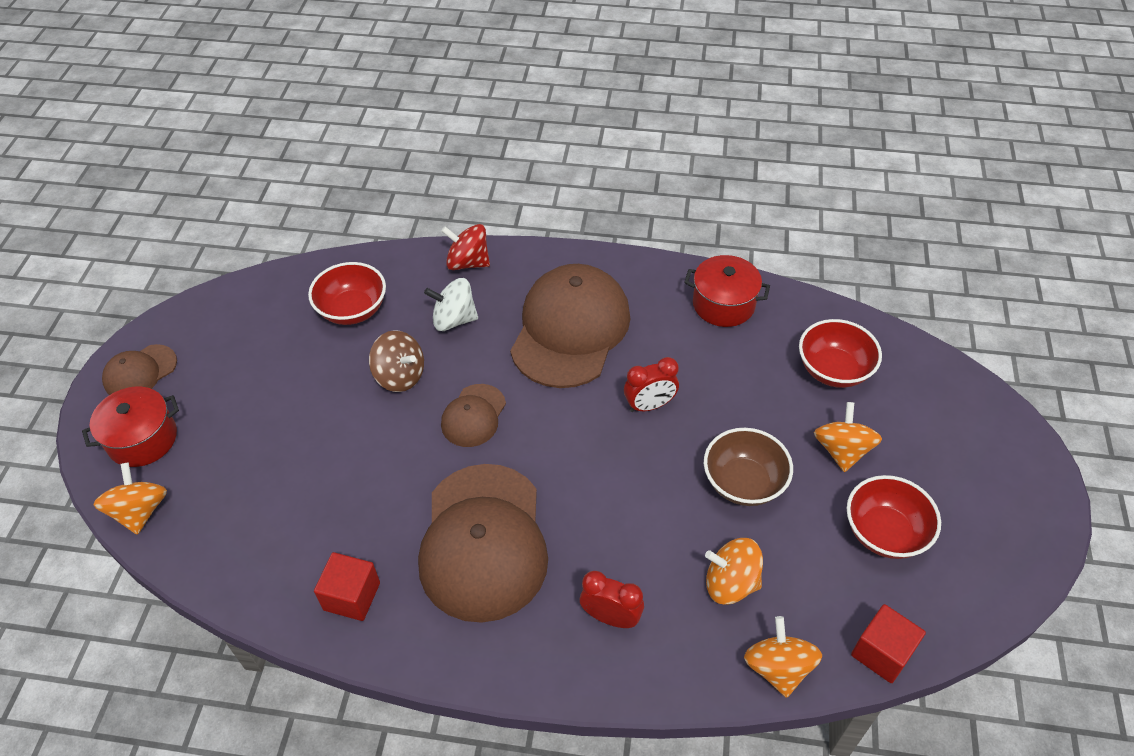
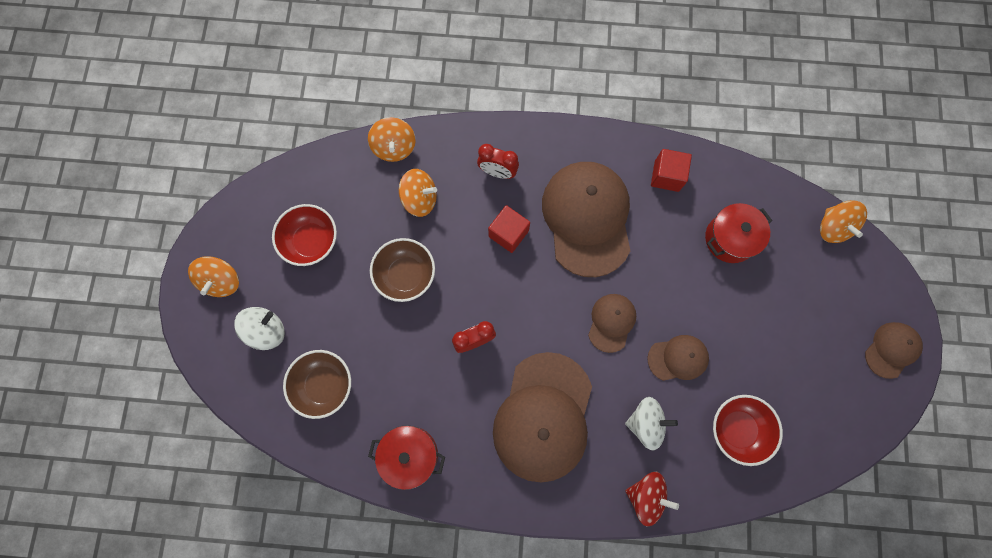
camera: 175 degrees right, 25 degrees up
red pot [82,387,179,467] -> red pot moved to [705,203,772,263]
brown spinning top [369,330,424,392] -> brown cap [647,335,709,381]
red bowl [799,319,882,388] -> brown bowl [283,350,351,419]
orange spinning top [814,402,882,472] -> orange spinning top moved to [188,256,239,297]
red cube [851,604,926,683] -> red cube moved to [488,205,530,253]
none -> white spinning top [234,307,285,350]

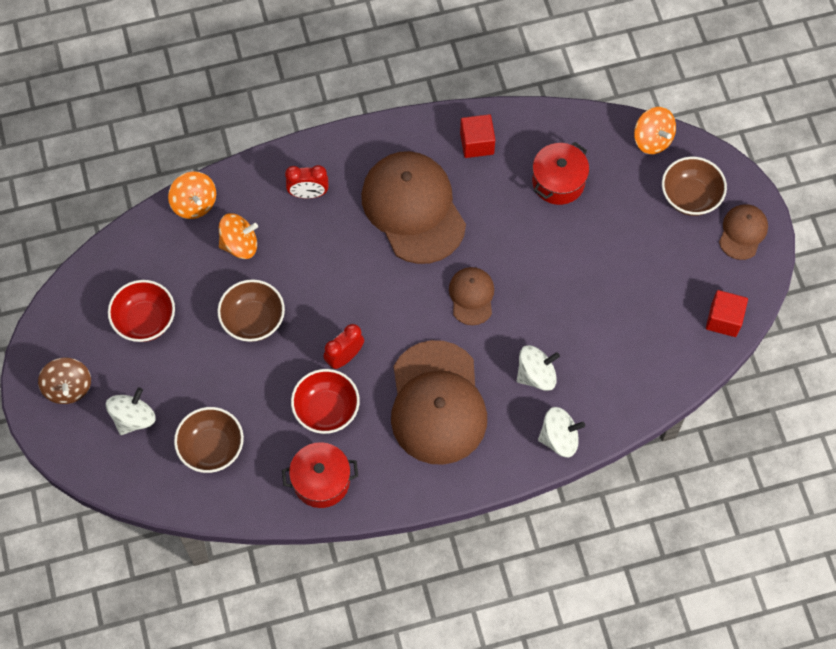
camera: 20 degrees left, 10 degrees down
orange spinning top [188,256,239,297] -> brown spinning top [38,358,91,404]
red cube [488,205,530,253] -> red cube moved to [706,290,748,337]
red spinning top [625,472,679,526] -> white spinning top [538,407,585,457]
brown cap [647,335,709,381] -> none
red bowl [713,395,783,466] -> red bowl moved to [291,369,360,434]
none -> brown bowl [662,157,727,216]

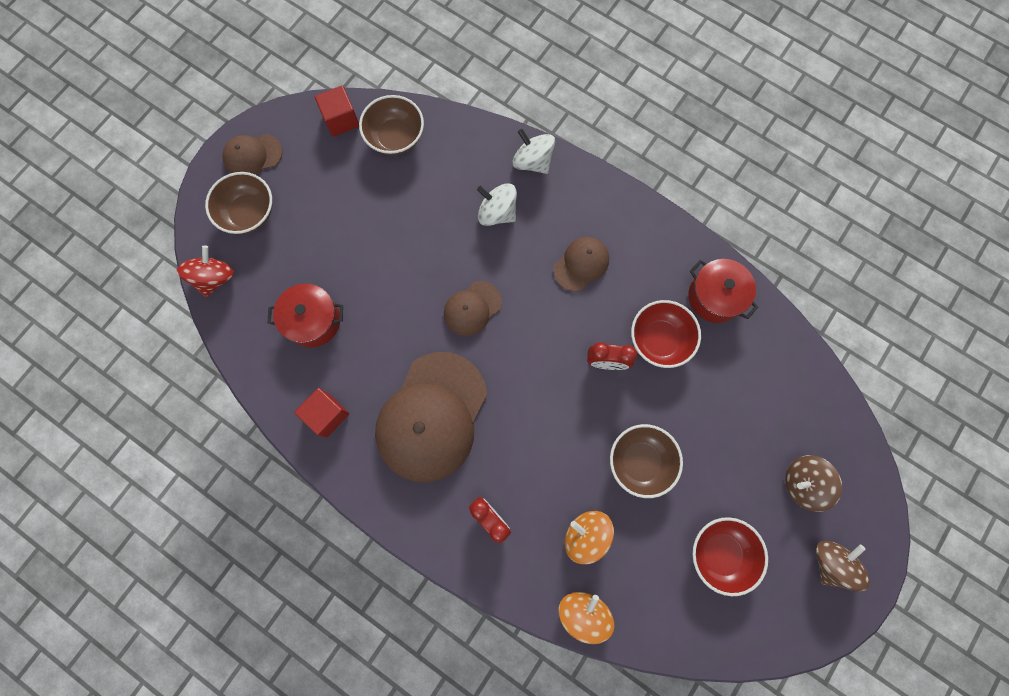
camera: 130 degrees left, 10 degrees up
white spinning top [106,387,156,435] -> brown spinning top [785,455,842,512]
brown bowl [174,407,244,473] -> brown bowl moved to [359,95,424,155]
brown cap [391,340,487,465] -> brown cap [553,237,609,292], size x0.49
orange spinning top [634,107,676,154] -> red spinning top [177,245,234,297]

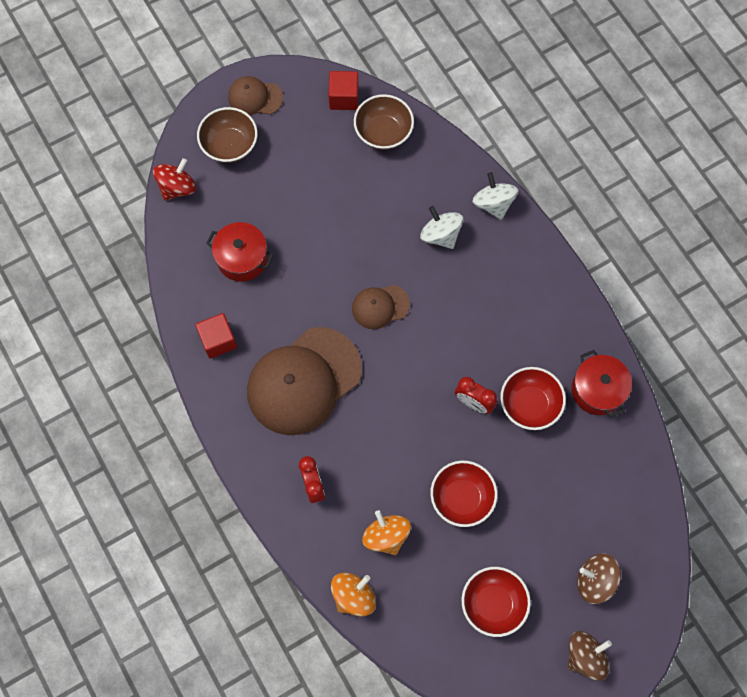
camera: 25 degrees right, 5 degrees down
brown cap [553,237,609,292] -> none
brown bowl [610,424,683,498] -> red bowl [430,461,497,527]

